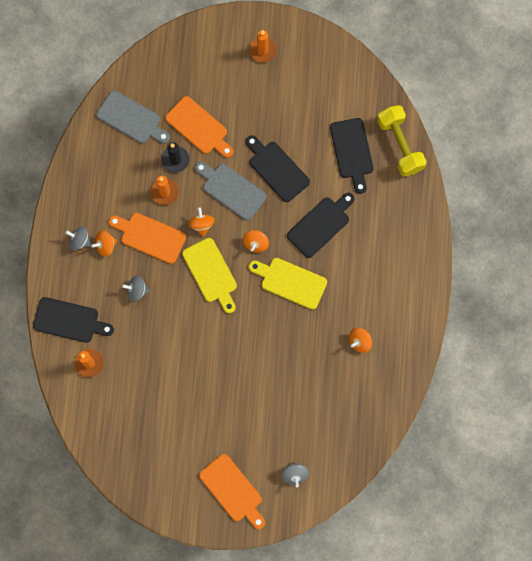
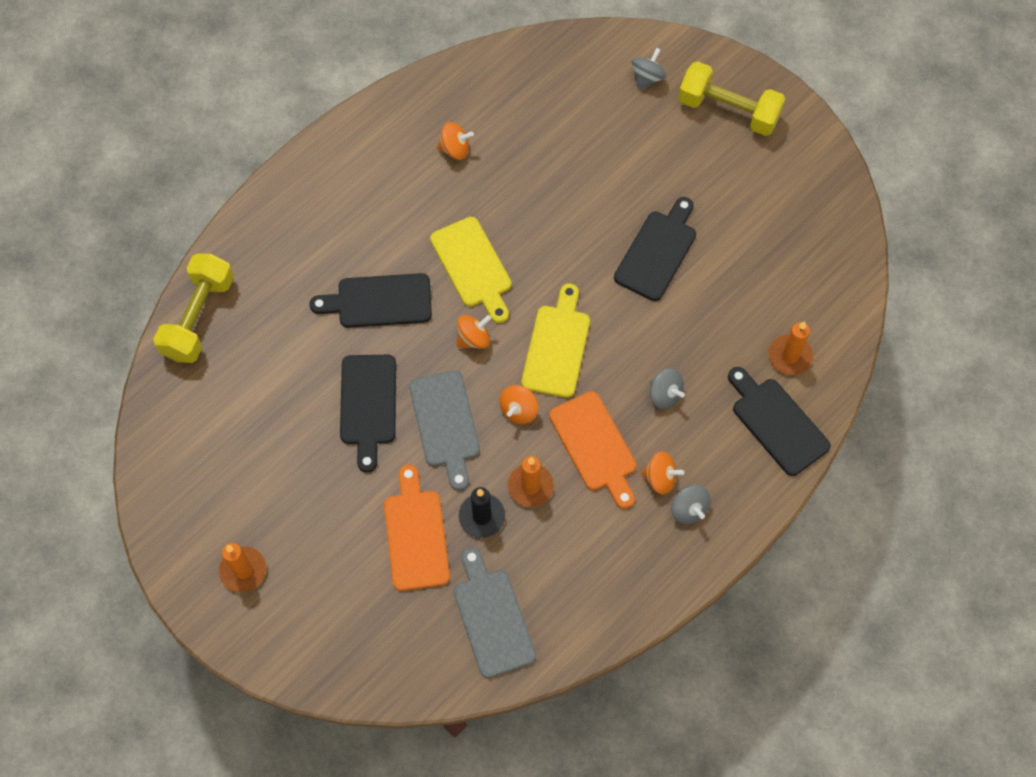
camera: 140 degrees left, 10 degrees down
orange cutting board [199,454,265,529] -> yellow dumbbell [678,61,785,136]
black cutting board [330,118,373,194] -> black cutting board moved to [614,197,696,301]

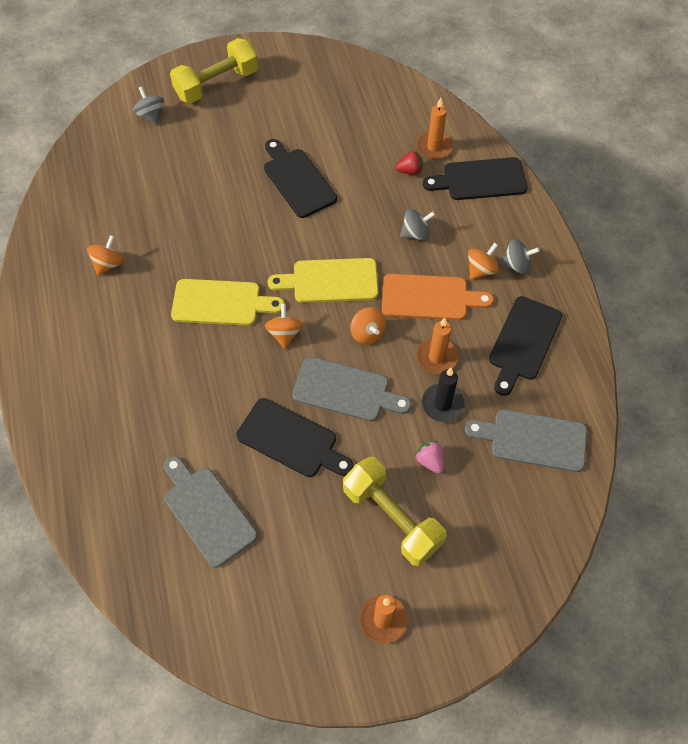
camera: 60 degrees left, 5 degrees down
yellow dumbbell [153,254,234,363] -> yellow dumbbell moved to [343,457,447,566]
black cutting board [309,273,432,328] -> black cutting board moved to [489,296,562,396]
orange cutting board [384,465,450,591] -> pink strawberry [415,441,444,473]
yellow cutting board [521,283,590,398] -> yellow cutting board turned 45 degrees counterclockwise [268,258,378,303]
none -> grey cutting board [164,456,257,568]
none -> red strawberry [395,150,423,175]

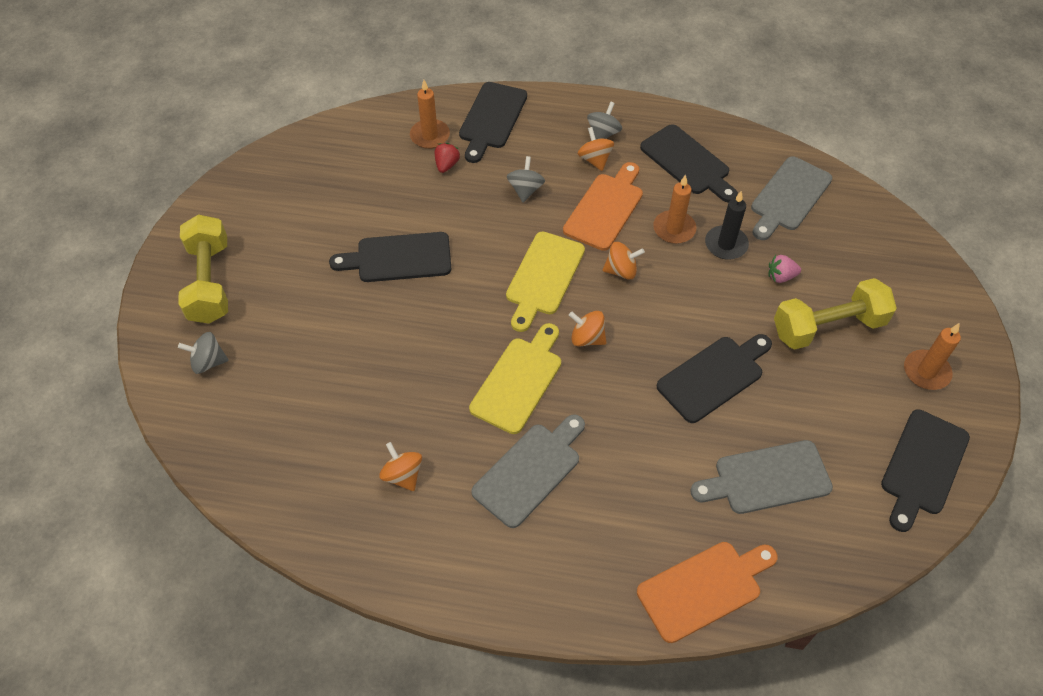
camera: 65 degrees left, 5 degrees down
grey cutting board [292,356,411,421] -> grey cutting board moved to [471,414,585,528]
none -> orange cutting board [637,542,778,643]
none -> black cutting board [881,409,970,532]

